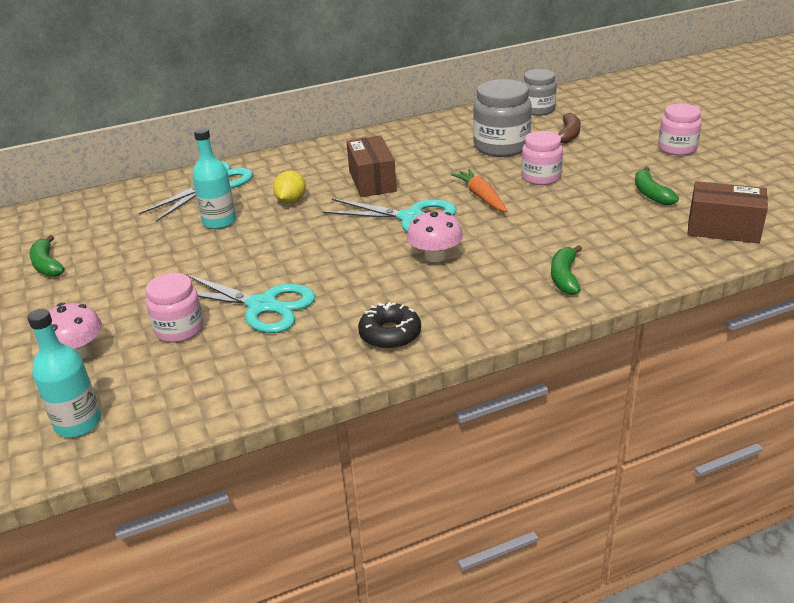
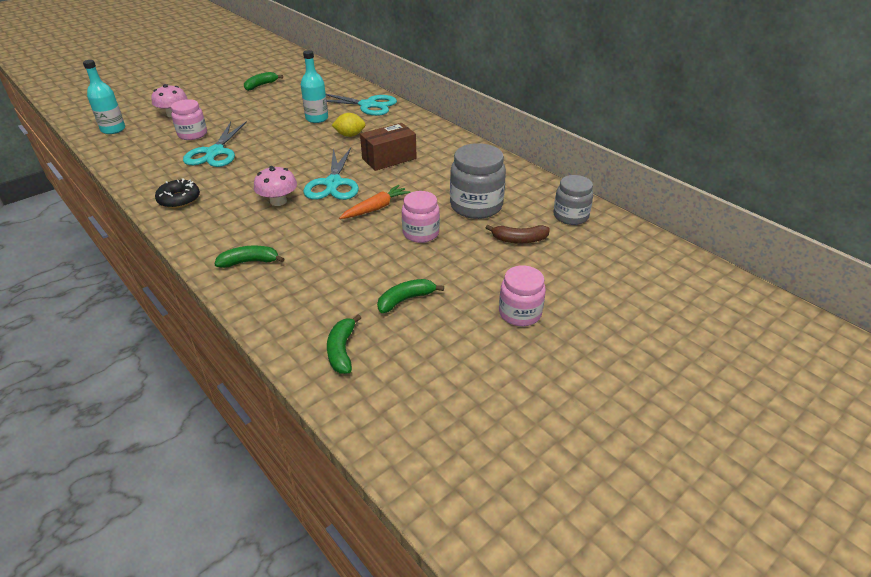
camera: 70 degrees right, 5 degrees up
brown box [687,181,768,243] -> green banana [327,314,361,374]

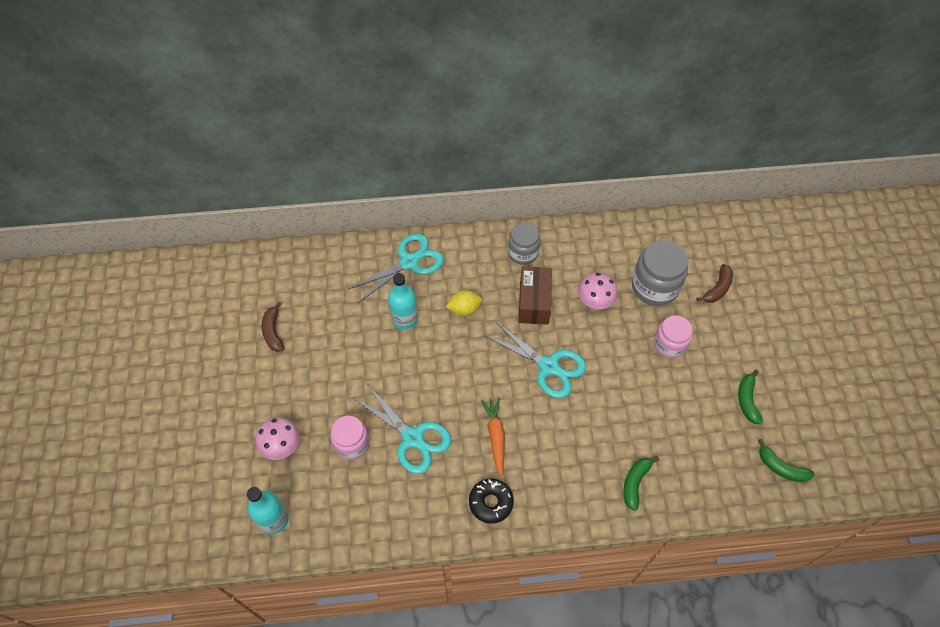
camera: 55 degrees left, 20 degrees up
green banana [244,72,283,91] -> brown banana [262,302,284,352]
pink mushroom [254,166,297,206] -> pink mushroom moved to [578,273,618,309]
yellow lemon [332,113,366,137] -> yellow lemon turned 45 degrees clockwise [446,290,482,316]
orange carrot [339,185,411,219] -> orange carrot moved to [481,398,505,477]
pink jar [499,265,546,326] -> none
grey jar [554,175,593,225] -> grey jar moved to [508,223,540,265]

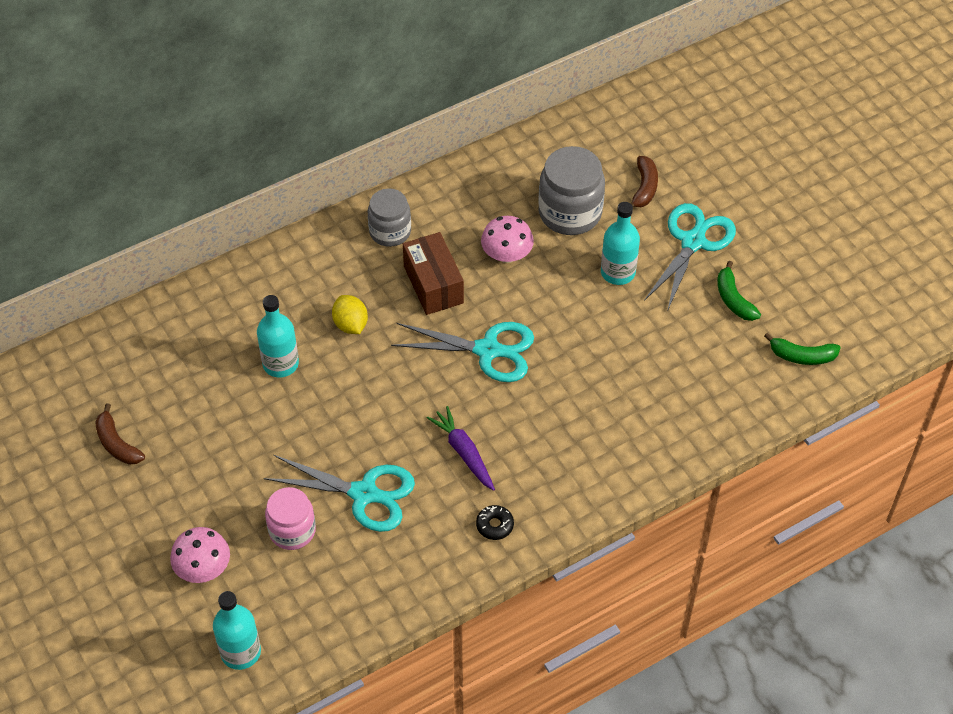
camera: 25 degrees left, 5 degrees down
turquoise scissors [347,233,444,303] -> turquoise scissors moved to [644,203,736,309]
yellow lemon [446,290,482,316] -> yellow lemon turned 75 degrees counterclockwise [332,295,368,334]
black donut [469,479,514,524] -> black donut [476,505,514,540], size x0.65
orange carrot [481,398,505,477] -> purple carrot [427,406,495,491]
green banana [623,457,659,511] -> none
pink jar [654,315,692,359] -> turquoise bottle [601,202,640,285]

